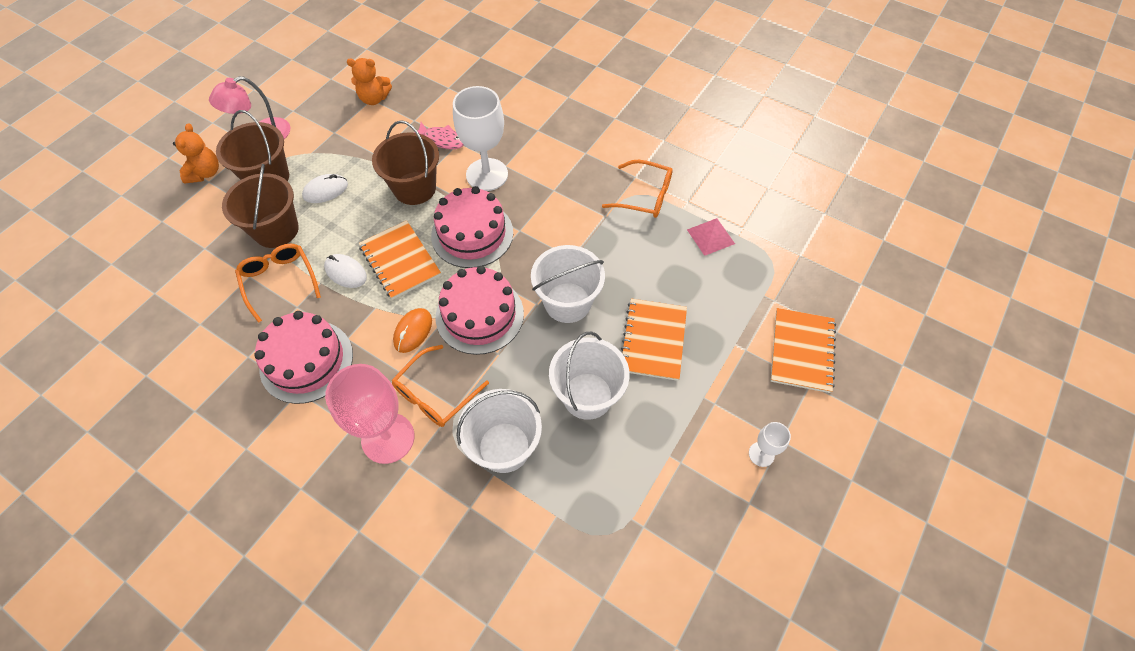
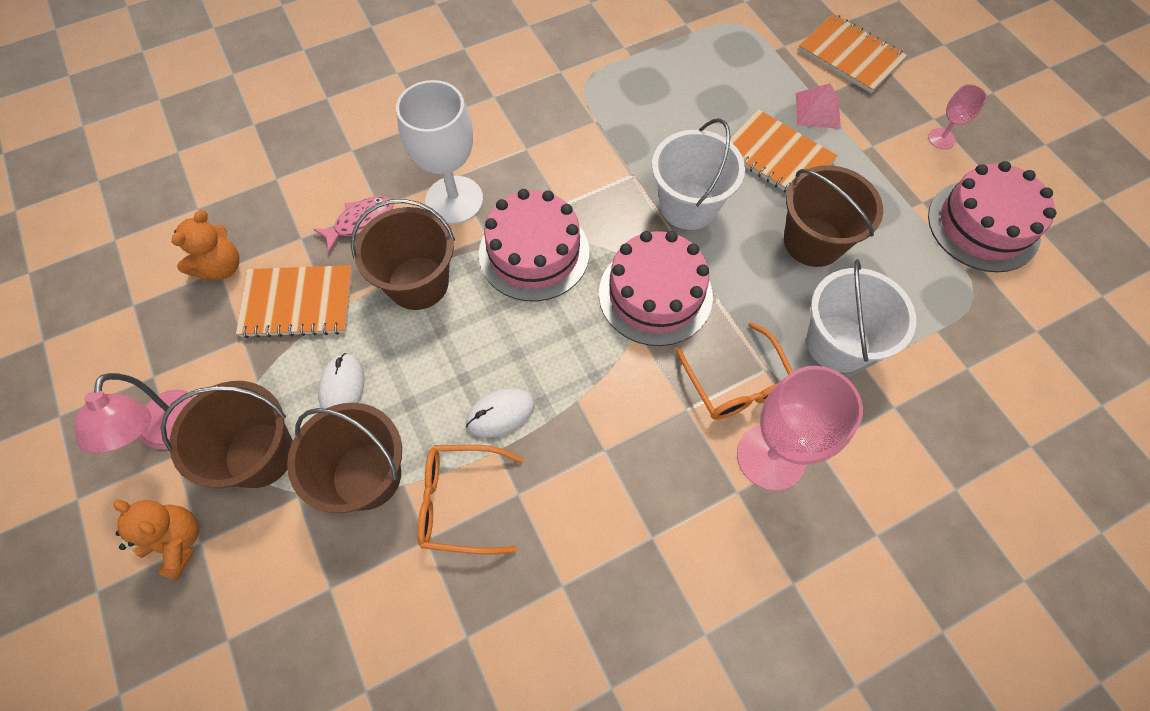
camera: 60 degrees left, 5 degrees up
pink cake [254,311,353,404] -> pink cake moved to [928,161,1056,272]
orange notebook [359,220,441,300] -> orange notebook moved to [236,265,353,338]
orange mouse [393,308,432,353] -> none
white bucket [549,332,630,420] -> brown bucket [784,165,883,267]
orange glasses [602,160,673,218] -> none
pink pyramid [687,218,735,256] -> pink pyramid moved to [796,83,841,129]
white goblet [749,422,791,467] -> pink goblet [928,84,987,150]

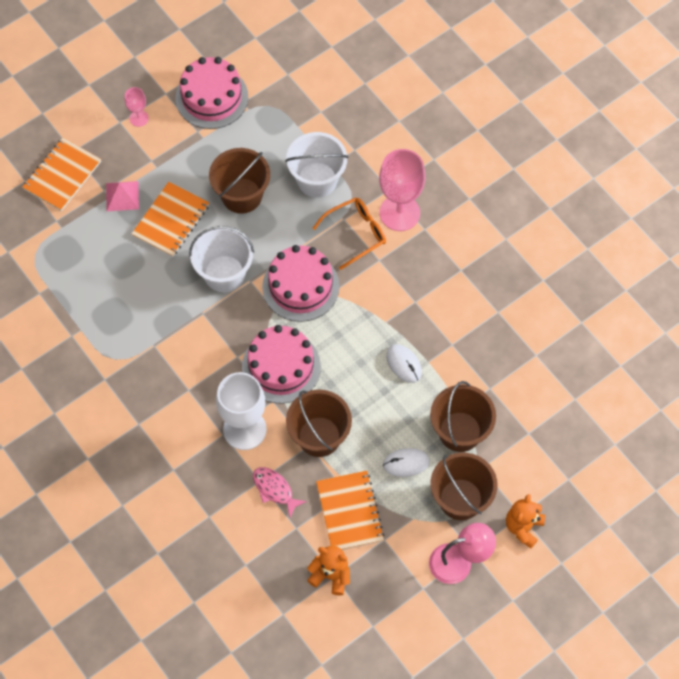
camera: 100 degrees left, 0 degrees up
orange glasses [417,445,524,554] -> none

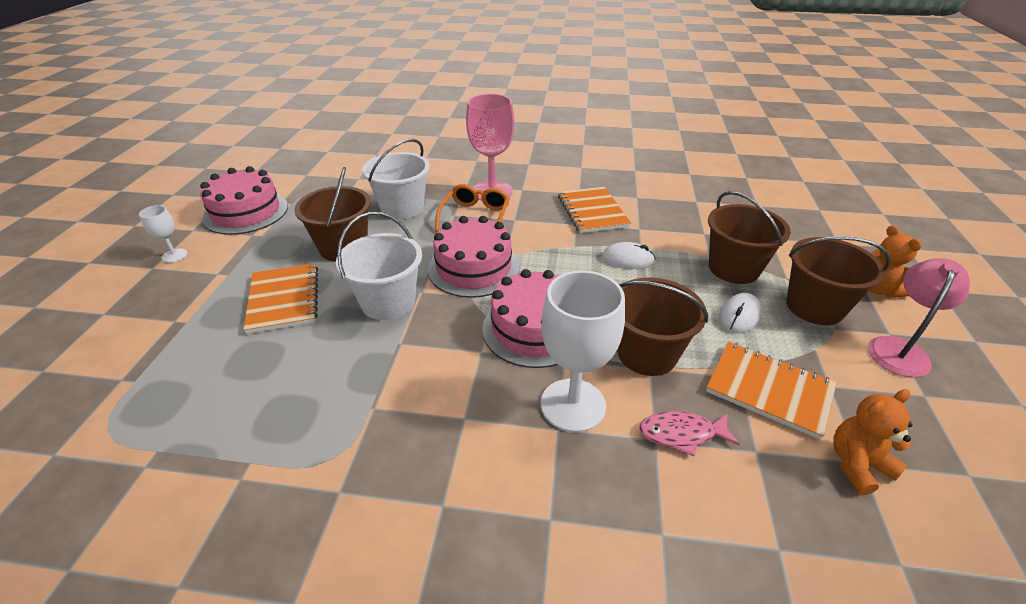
camera: 45 degrees left, 25 degrees down
orange notebook [22,138,101,211] -> orange notebook moved to [558,187,631,233]
pink pyramid [106,181,139,211] -> none
pink goblet [125,87,149,127] -> white goblet [139,205,187,263]

